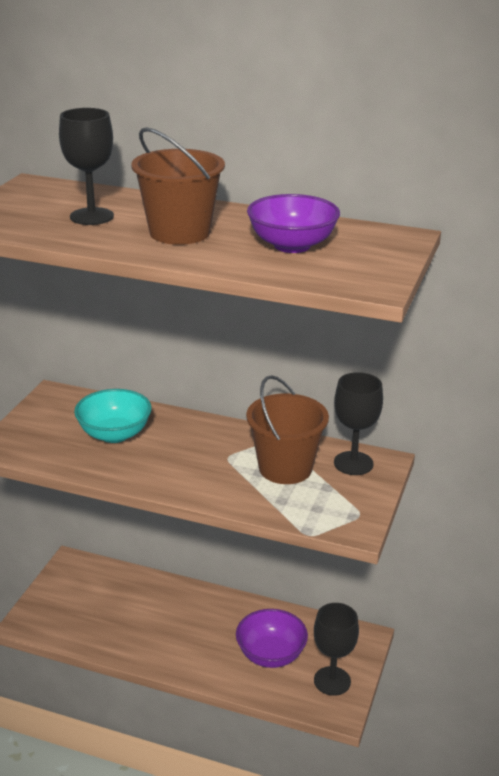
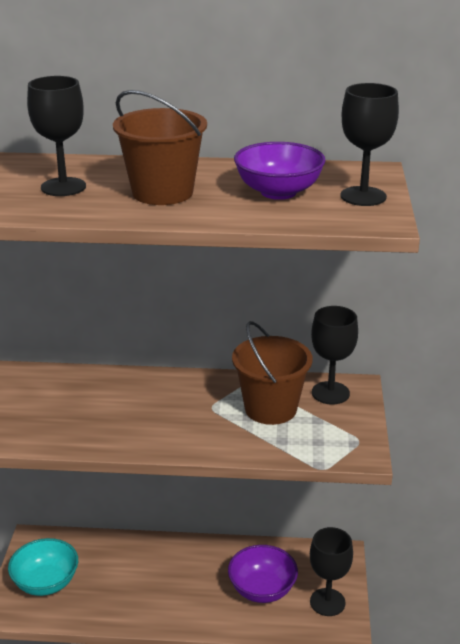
camera: 15 degrees left, 0 degrees up
turquoise bowl [74,389,151,443] -> turquoise bowl moved to [8,538,78,596]
none -> black goblet [341,83,399,206]

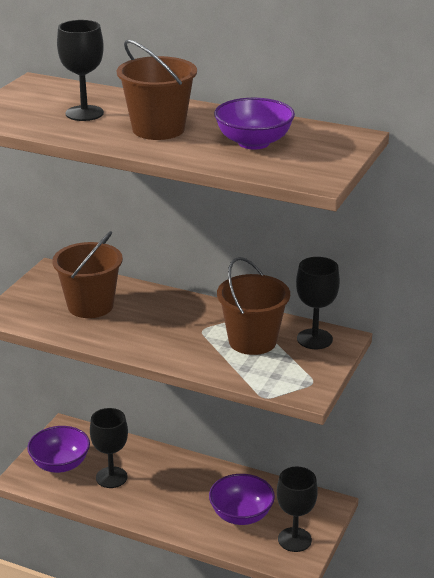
camera: 20 degrees right, 0 degrees up
turquoise bowl [8,538,78,596] -> purple bowl [27,426,90,473]
black goblet [341,83,399,206] -> black goblet moved to [90,408,128,488]
none -> brown bucket [52,231,123,318]

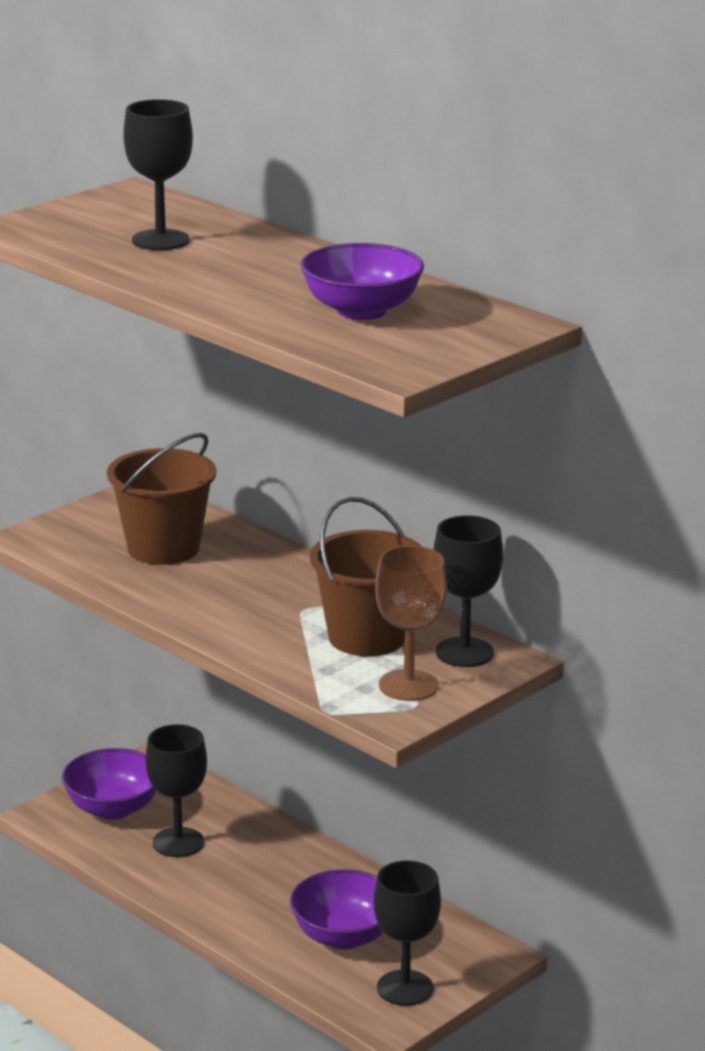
camera: 20 degrees right, 5 degrees down
brown bucket [117,40,197,140] -> none
none -> brown goblet [375,545,447,701]

